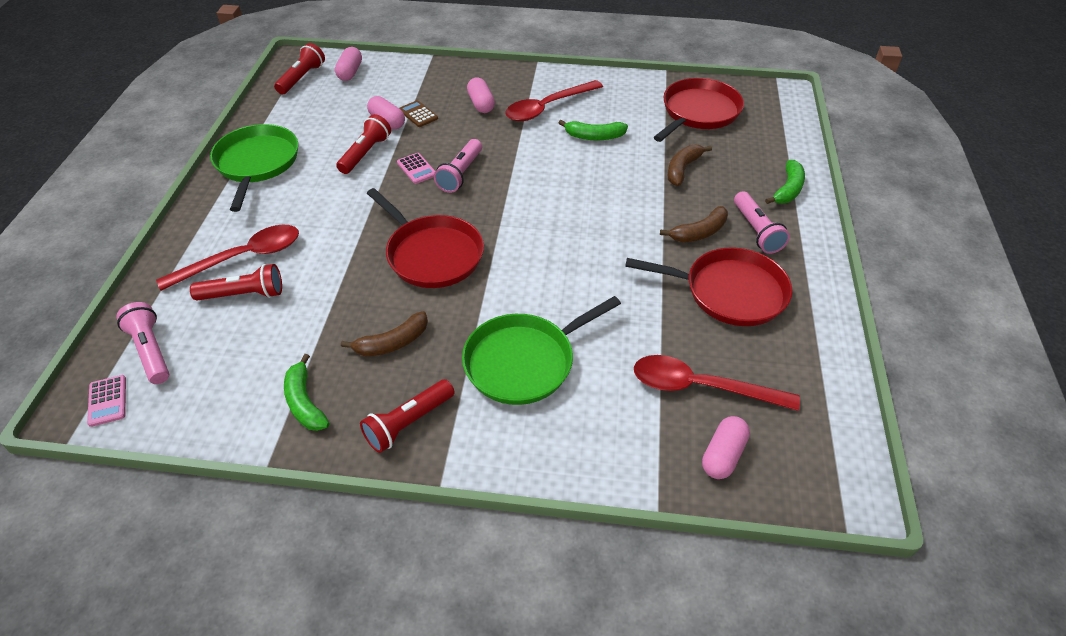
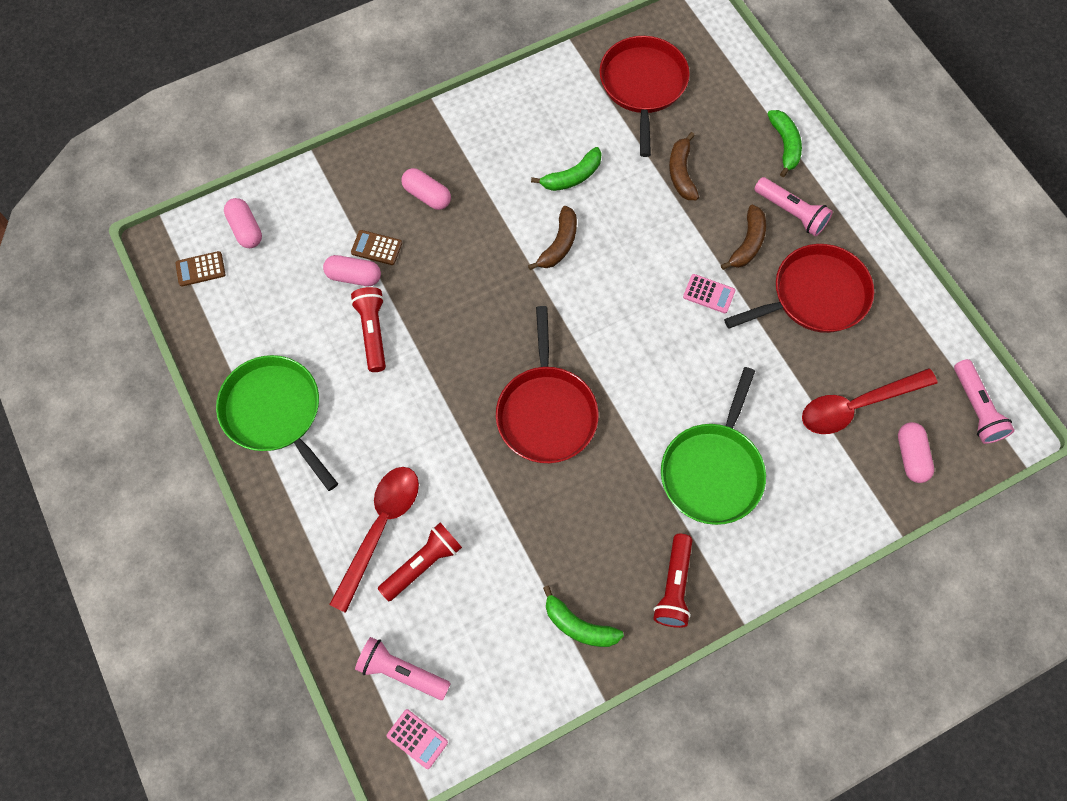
camera: 35 degrees left, 20 degrees up
red flashlight [274,43,325,94] -> brown calculator [175,251,226,287]
brown banana [341,311,428,356] -> brown banana moved to [528,206,577,270]
red pan [367,188,484,288] -> red pan turned 75 degrees clockwise [496,306,599,463]
pink calculator [397,153,435,184] -> pink calculator moved to [683,274,735,313]
pink flashlight [434,139,482,193] -> pink flashlight moved to [954,359,1015,444]
red spoon [506,80,603,121] -> none

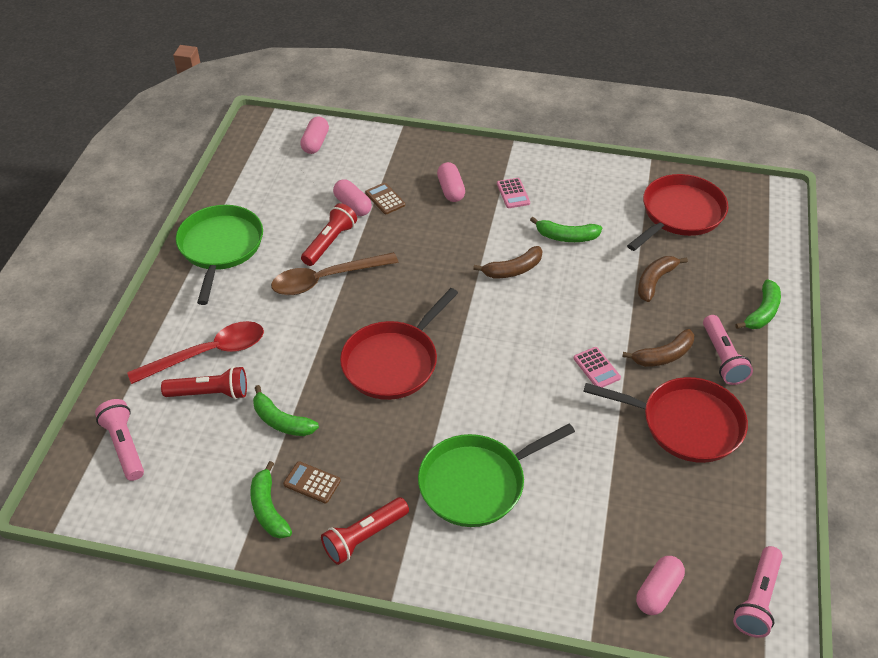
camera: 40 degrees right, 20 degrees down
brown calculator [175,251,226,287] -> brown calculator moved to [283,461,341,503]
pink calculator [387,709,448,769] -> pink calculator moved to [497,178,530,208]
red spoon [802,368,937,434] -> none
none -> green banana [253,385,319,436]
none -> brown spoon [271,252,399,295]

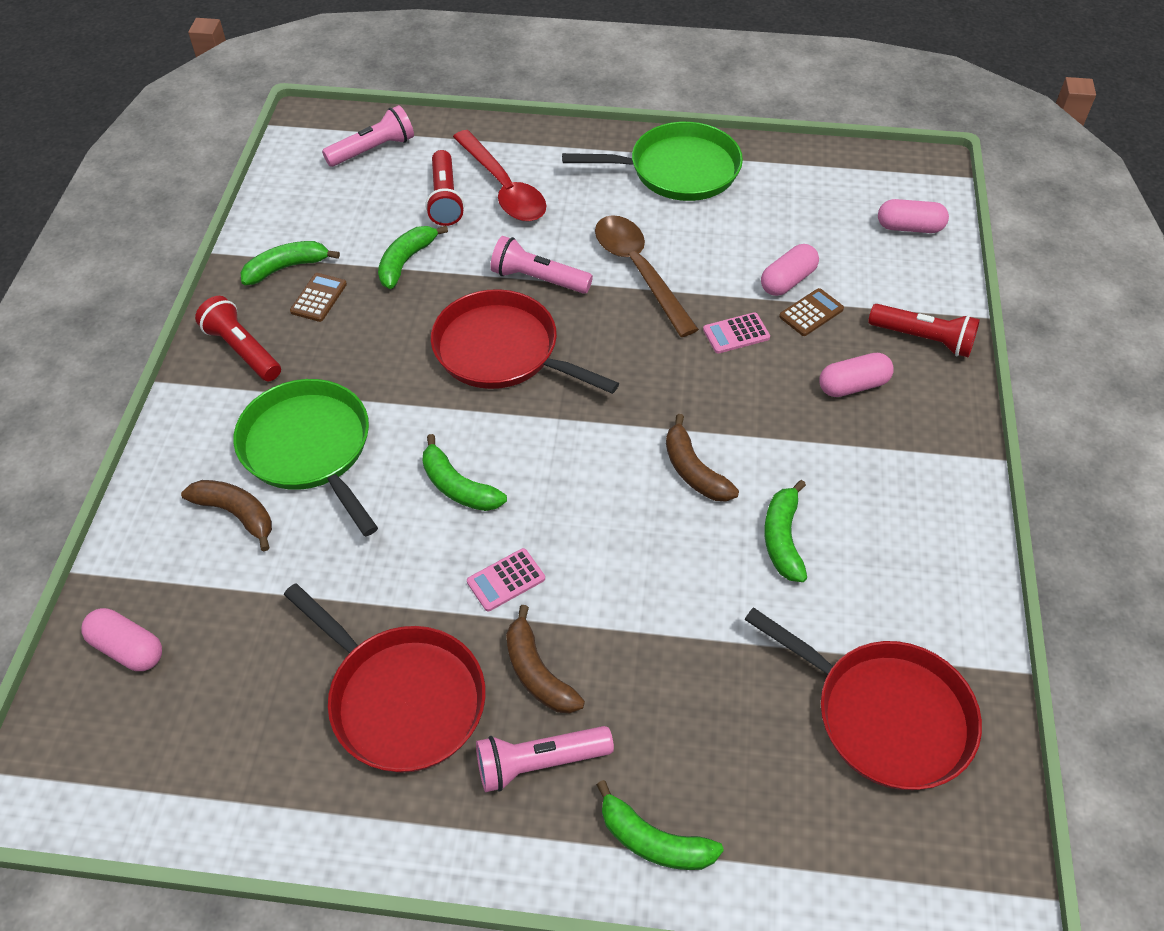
camera: 85 degrees right, 5 degrees up
red flashlight [301,203,357,266] -> red flashlight moved to [868,304,980,357]
pink calculator [497,178,530,208] -> pink calculator moved to [703,312,770,354]
red pan [583,377,748,463] -> red pan turned 60 degrees counterclockwise [284,583,486,773]
brown banana [638,256,688,302] -> brown banana moved to [181,480,272,551]
pink flashlight [733,546,783,638] -> pink flashlight moved to [490,236,593,294]
none -> green banana [422,434,507,511]

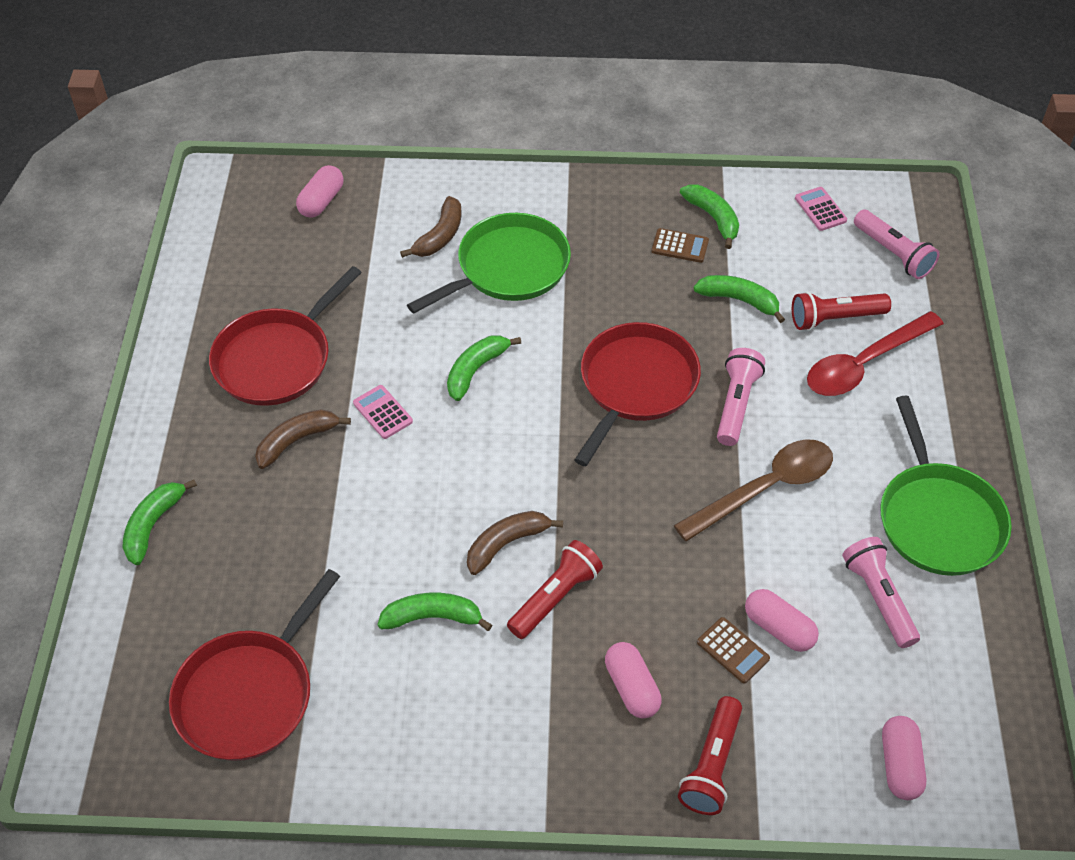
camera: 85 degrees right, 0 degrees up
red flashlight [195,296,281,381] -> red flashlight moved to [507,540,603,639]
pink flashlight [476,726,614,792] -> pink flashlight moved to [842,537,920,648]
pink calculator [703,312,770,354] -> pink calculator moved to [795,187,847,231]

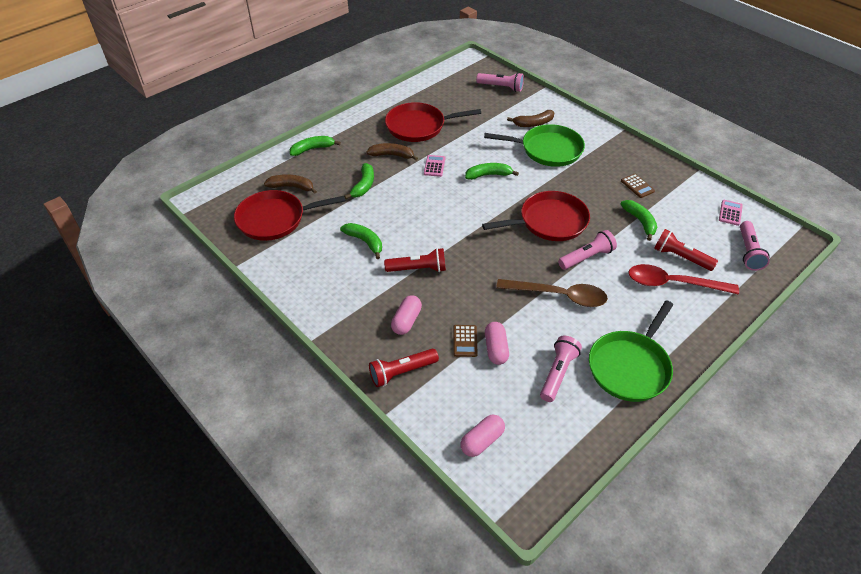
camera: 45 degrees right, 5 degrees down
pink capsule [296,165,344,218] -> pink flashlight [476,72,524,92]
brown banana [467,511,563,575] -> brown banana moved to [264,174,317,194]
green banana [680,184,739,249] -> green banana moved to [344,163,374,199]

